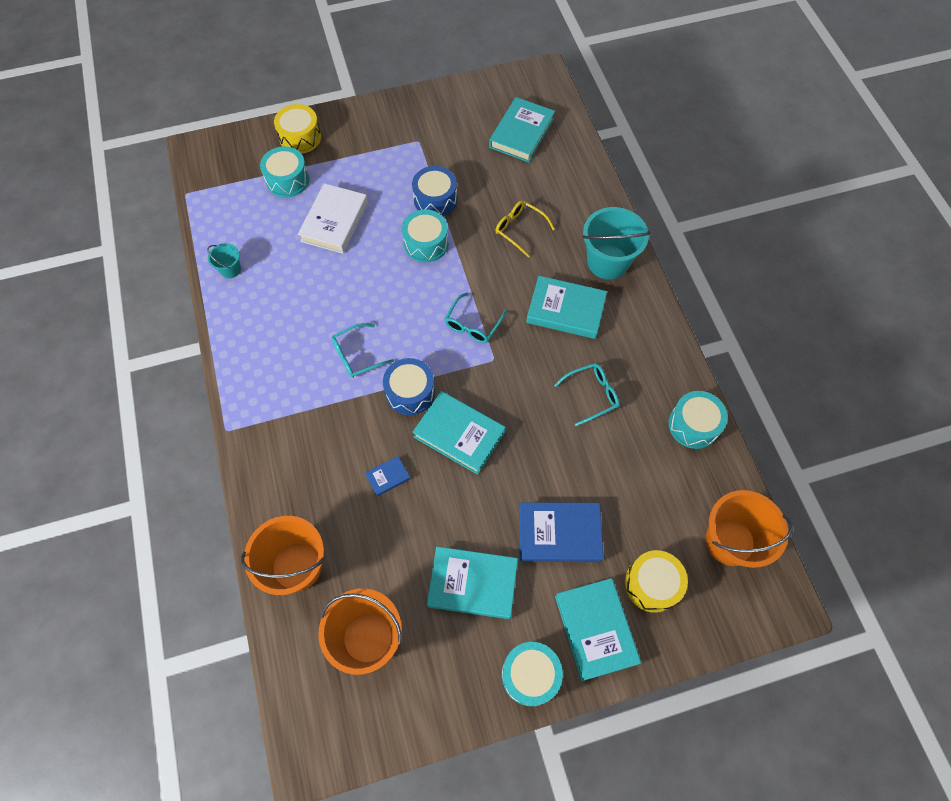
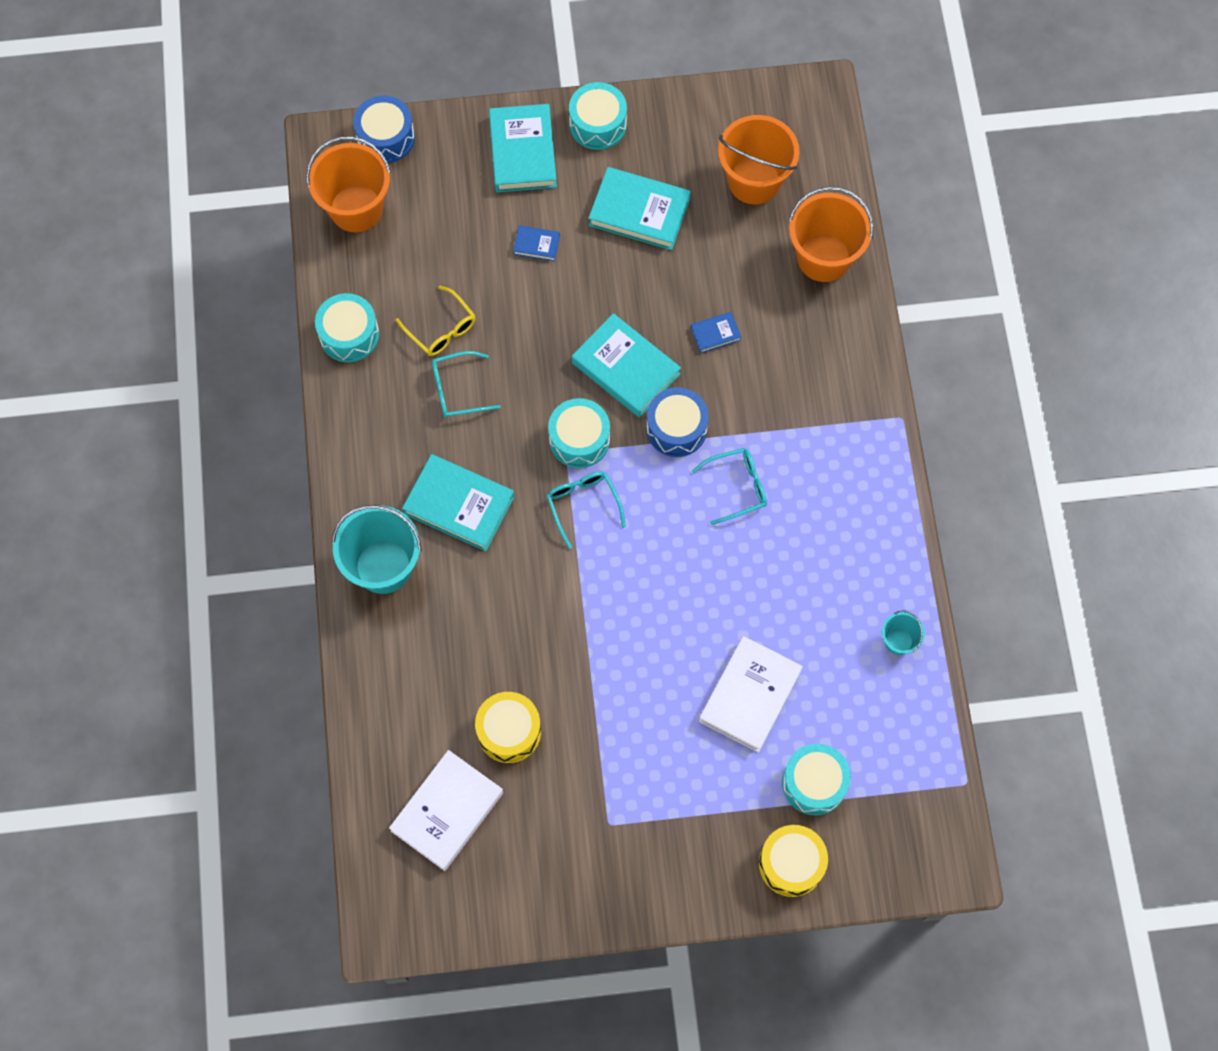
camera: 170 degrees left, 5 degrees up
turquoise drum [402,209,449,262] -> turquoise drum moved to [548,398,610,468]
blue drum [412,166,457,216] -> blue drum moved to [353,96,415,163]
turquoise glasses [445,293,507,343] -> turquoise glasses turned 60 degrees counterclockwise [546,471,626,549]
turquoise book [489,97,555,162] -> white book [389,750,503,871]
yellow glasses [495,201,555,257] -> yellow glasses moved to [395,285,476,356]
blue book [519,502,604,562] -> blue book [513,225,560,261], size x0.48
yellow drum [625,550,688,613] -> yellow drum moved to [475,692,541,763]

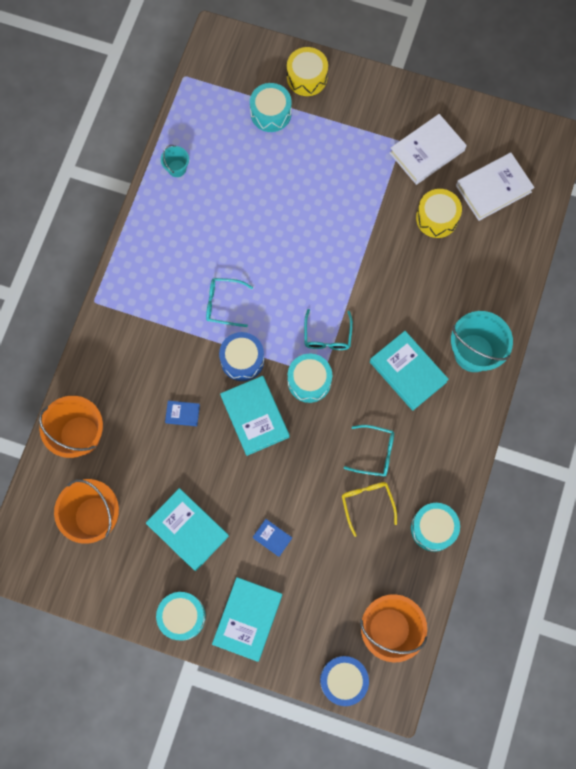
camera: 155 degrees left, 5 degrees up
white book [699,636,803,753] -> white book moved to [389,114,467,185]

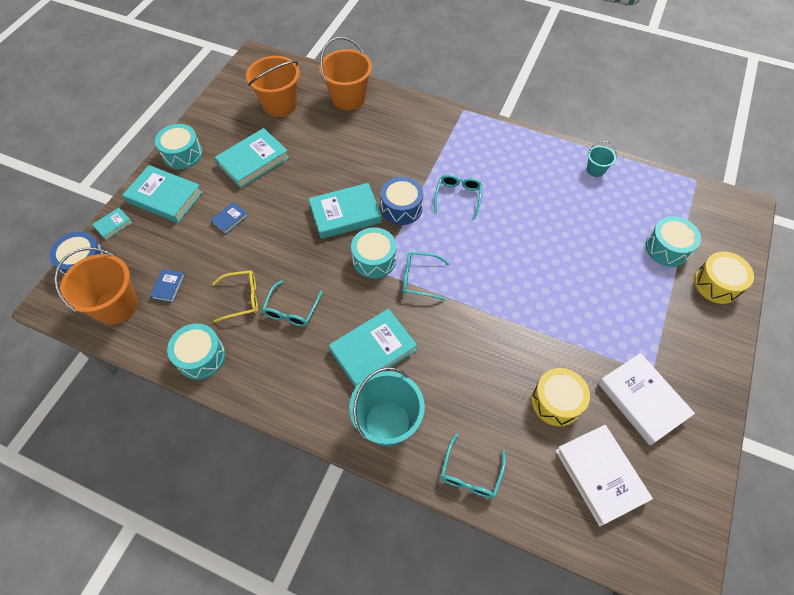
camera: 95 degrees right, 15 degrees down
blue book [165,401,200,426] -> blue book moved to [150,269,185,303]
none -> turquoise book [92,208,132,240]
none -> turquoise glasses [441,434,506,498]

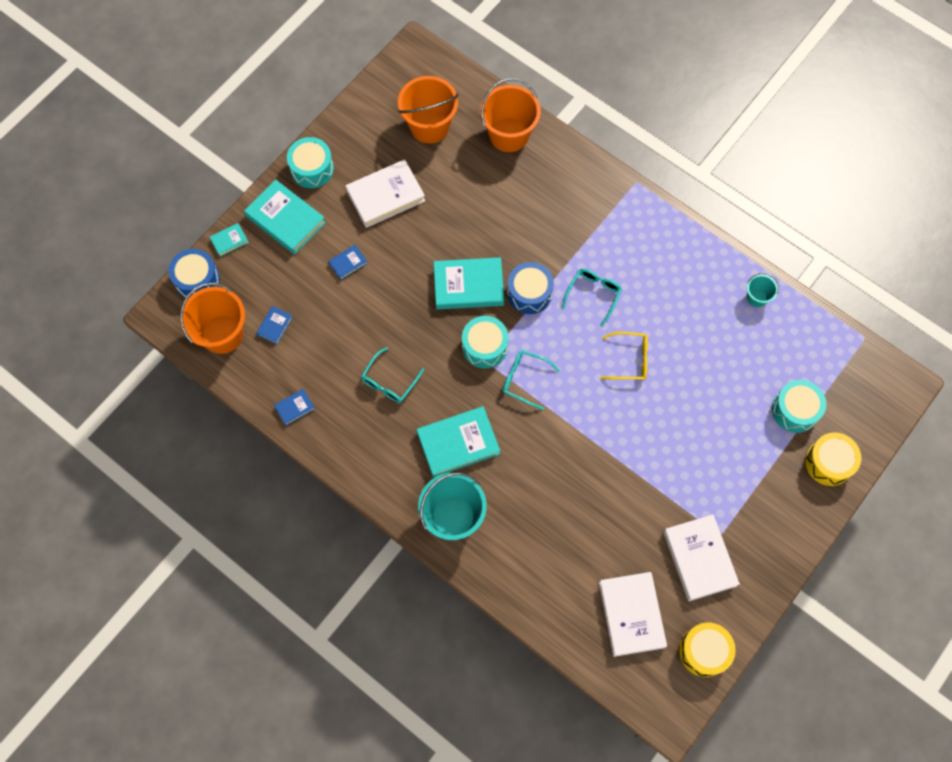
camera: 15 degrees right, 10 degrees up
turquoise drum [167,323,225,380] -> blue book [274,389,315,426]
yellow glasses [212,270,258,322] -> yellow glasses moved to [601,332,648,380]
turquoise book [215,128,289,188] -> white book [346,159,425,228]
turquoise glasses [441,434,506,498] -> none
yellow drum [531,368,590,426] -> yellow drum moved to [679,623,736,677]

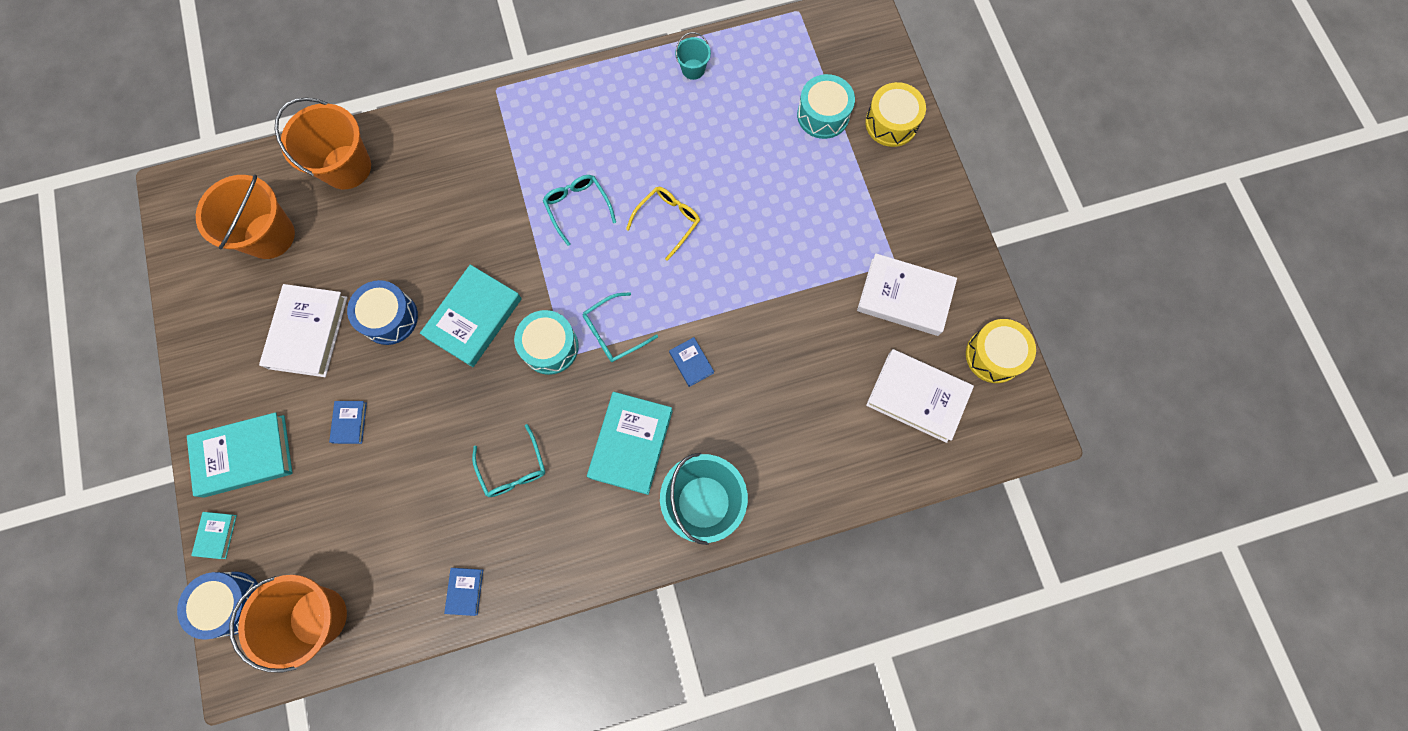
camera: 55 degrees left, 5 degrees up
blue book [256,306,293,344] -> blue book moved to [669,337,714,387]
turquoise drum [287,137,334,188] -> none
blue drum [507,262,554,314] -> blue drum moved to [347,280,418,345]

